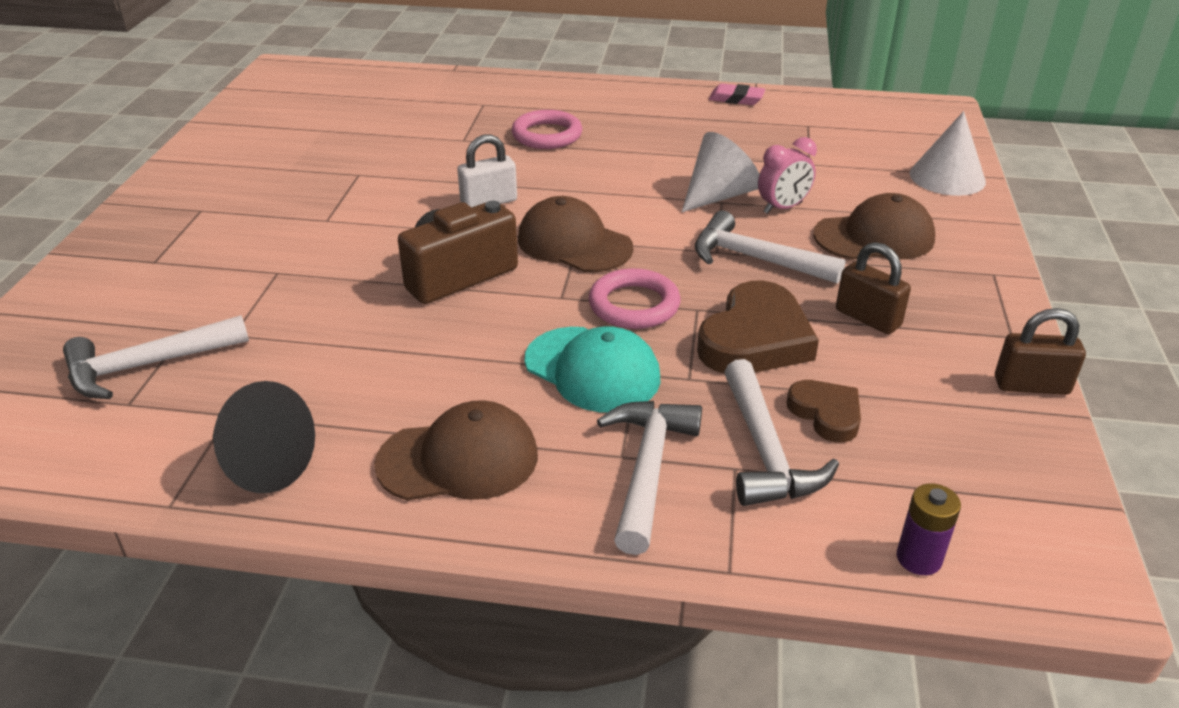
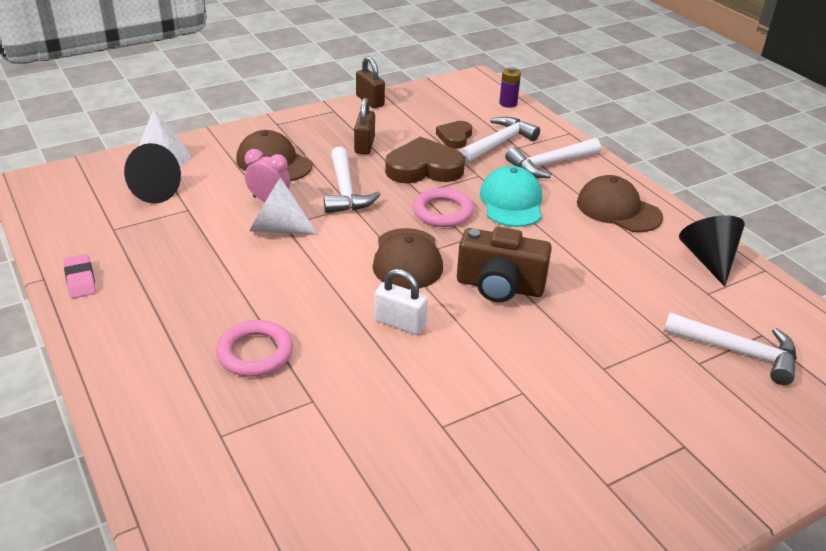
camera: 130 degrees left, 0 degrees up
none -> black cone [124,143,181,204]

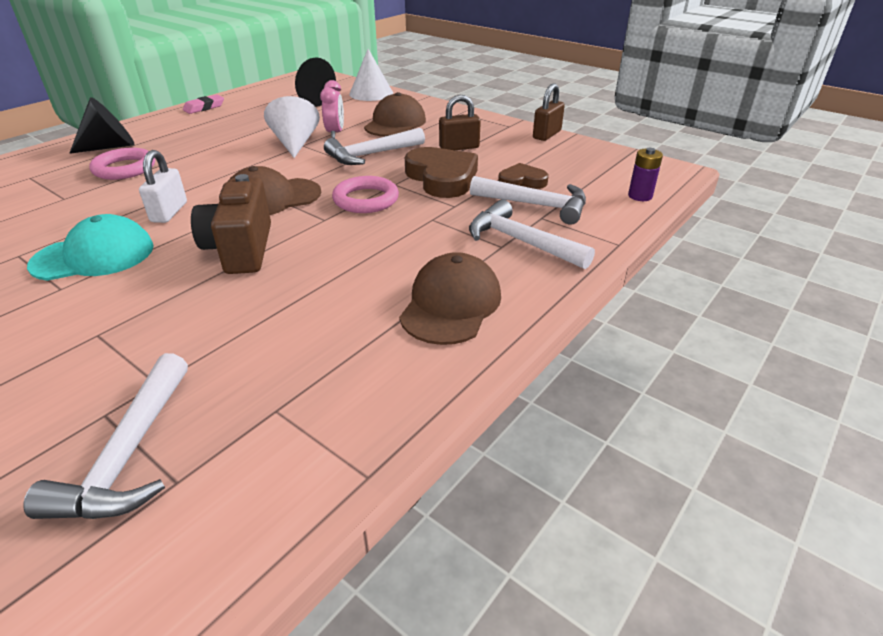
camera: 70 degrees right, 0 degrees up
turquoise cap [480,166,542,227] -> turquoise cap moved to [27,214,154,281]
black cone [679,215,745,287] -> black cone moved to [70,97,135,154]

